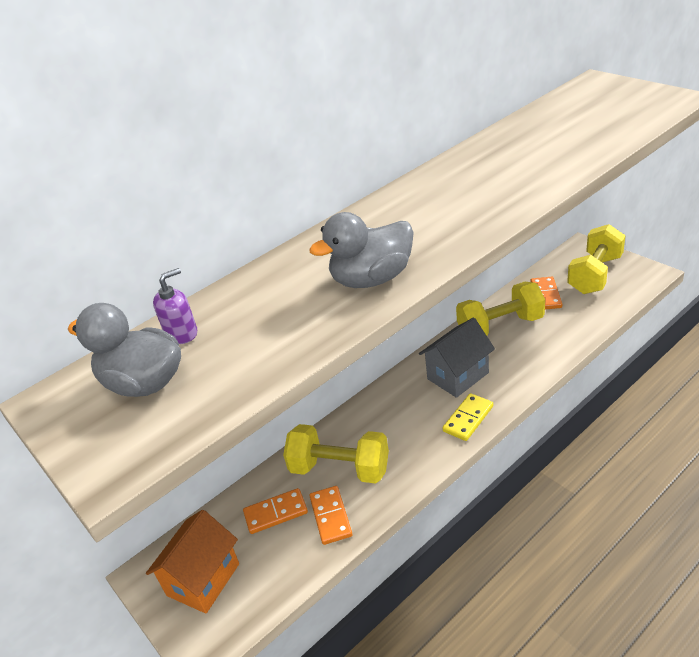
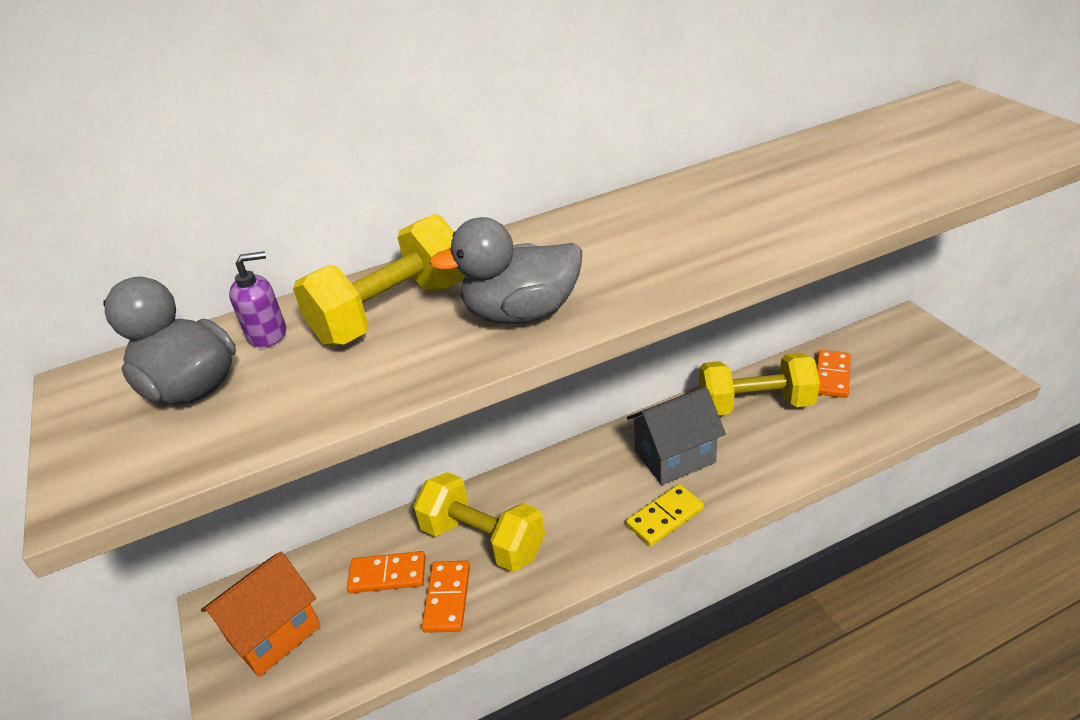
camera: 15 degrees right, 0 degrees up
yellow dumbbell [567,224,626,294] -> yellow dumbbell moved to [293,214,466,346]

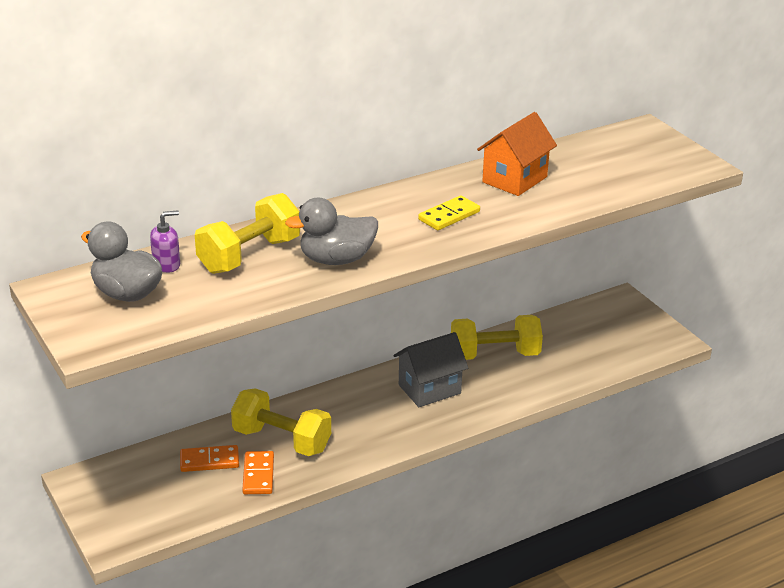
camera: 10 degrees left, 5 degrees down
orange house [201,552,321,677] -> orange house moved to [477,112,557,196]
yellow domino [626,484,704,546] -> yellow domino moved to [418,195,480,230]
orange domino [817,350,851,398] -> none

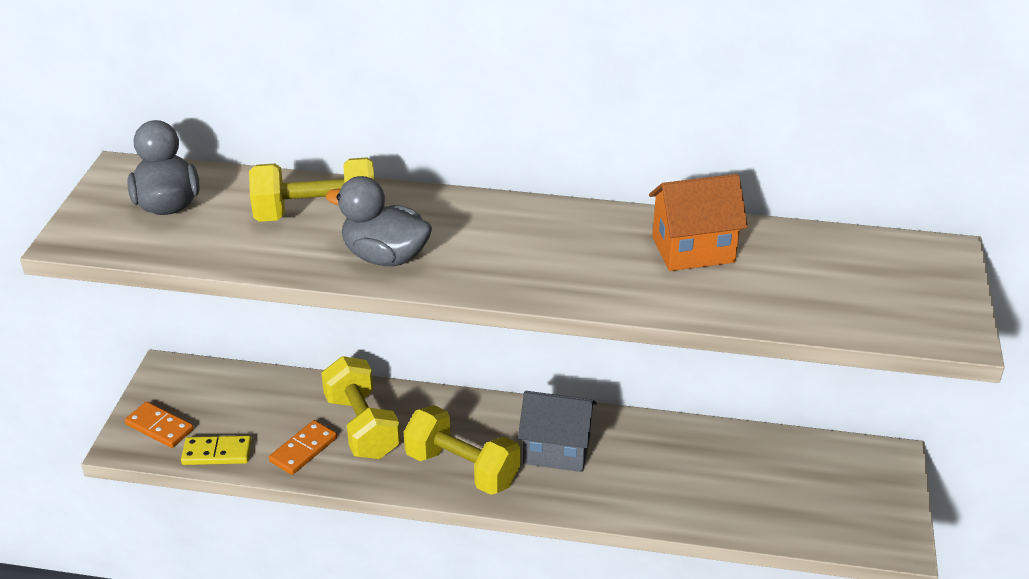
camera: 40 degrees right, 5 degrees up
purple soap dispenser [150,210,180,273] -> none
orange domino [180,445,239,472] -> orange domino moved to [125,402,194,448]
yellow domino [418,195,480,230] -> yellow domino moved to [181,436,252,465]
yellow dumbbell [451,315,543,360] -> yellow dumbbell moved to [404,405,520,495]

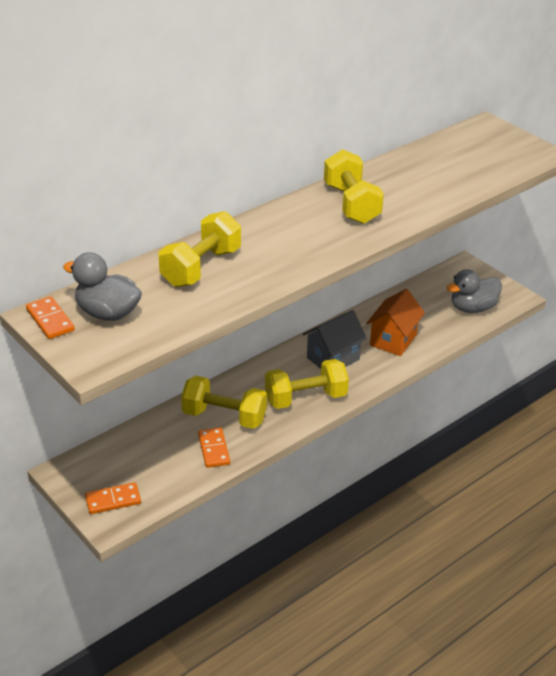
camera: 50 degrees left, 0 degrees up
yellow domino [181,436,252,465] -> none
grey duck [325,176,432,266] -> grey duck moved to [447,269,502,313]
orange house [649,174,748,271] -> orange house moved to [366,289,425,356]
none -> orange domino [26,297,75,339]
none -> yellow dumbbell [324,149,384,224]

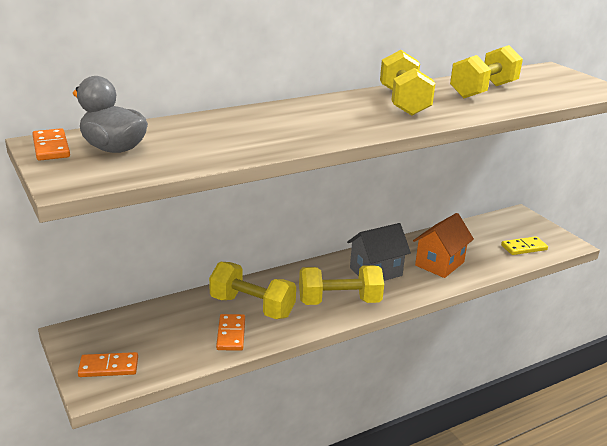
camera: 10 degrees right, 10 degrees down
yellow dumbbell [159,211,241,287] -> yellow dumbbell moved to [450,45,523,98]
grey duck [447,269,502,313] -> yellow domino [501,236,548,255]

